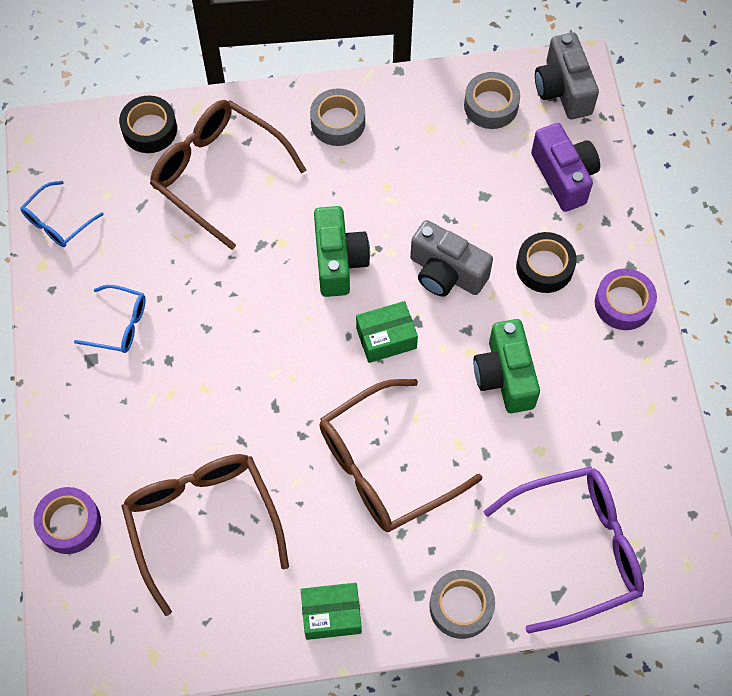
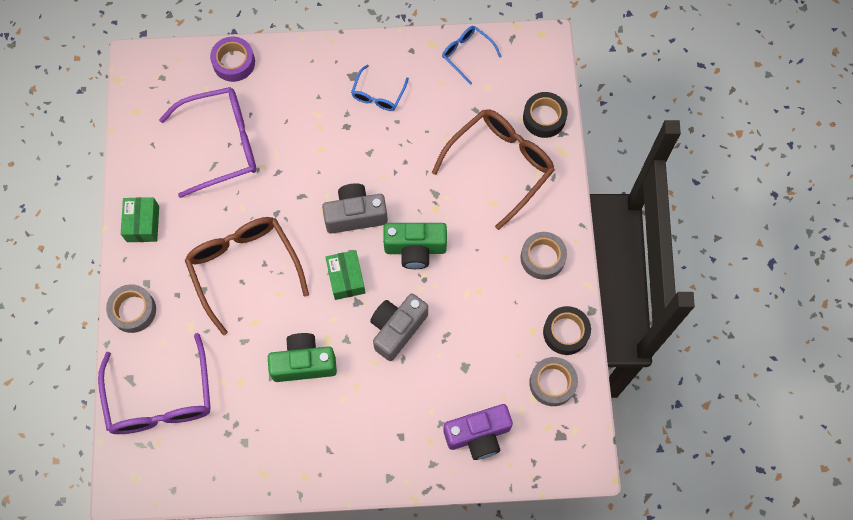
camera: 95 degrees right, 5 degrees up
brown glasses [121,454,289,616] -> purple glasses [159,87,257,198]
black tape [516,232,577,293] -> black tape moved to [543,306,591,355]
grey camera [535,32,599,119] -> grey camera moved to [322,183,388,234]
purple tape [595,269,657,330] -> none

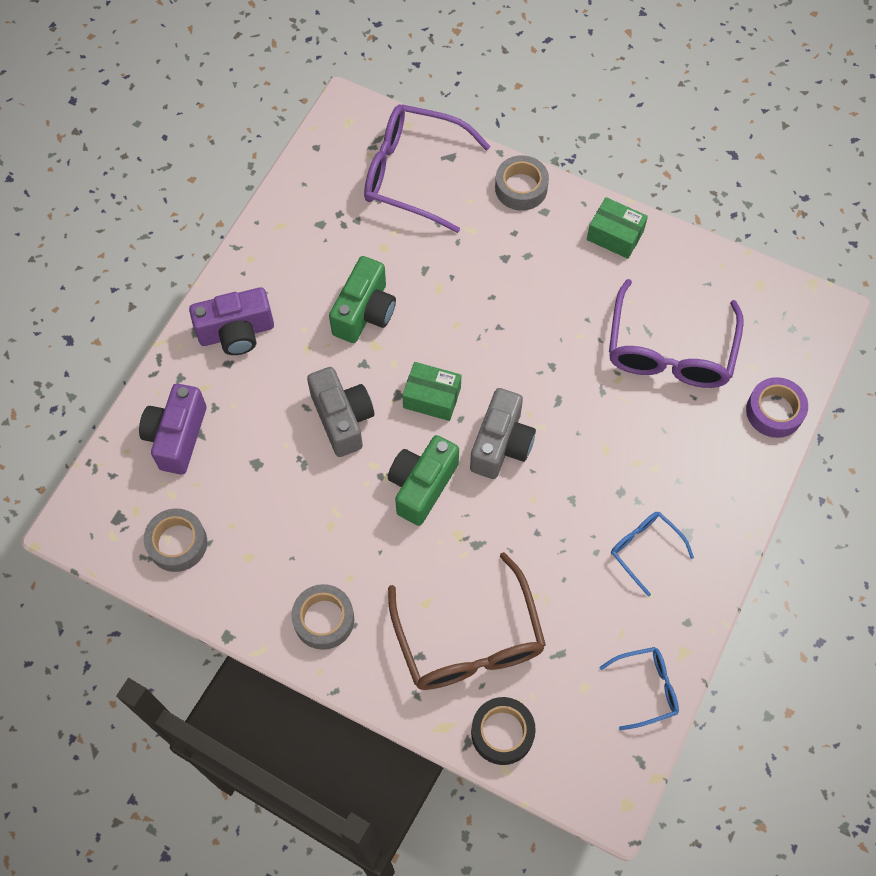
camera: 120 degrees right, 5 degrees down
brown glasses [185,217,309,335] -> none
black tape [543,306,591,355] -> none
none -> purple camera [189,287,274,355]

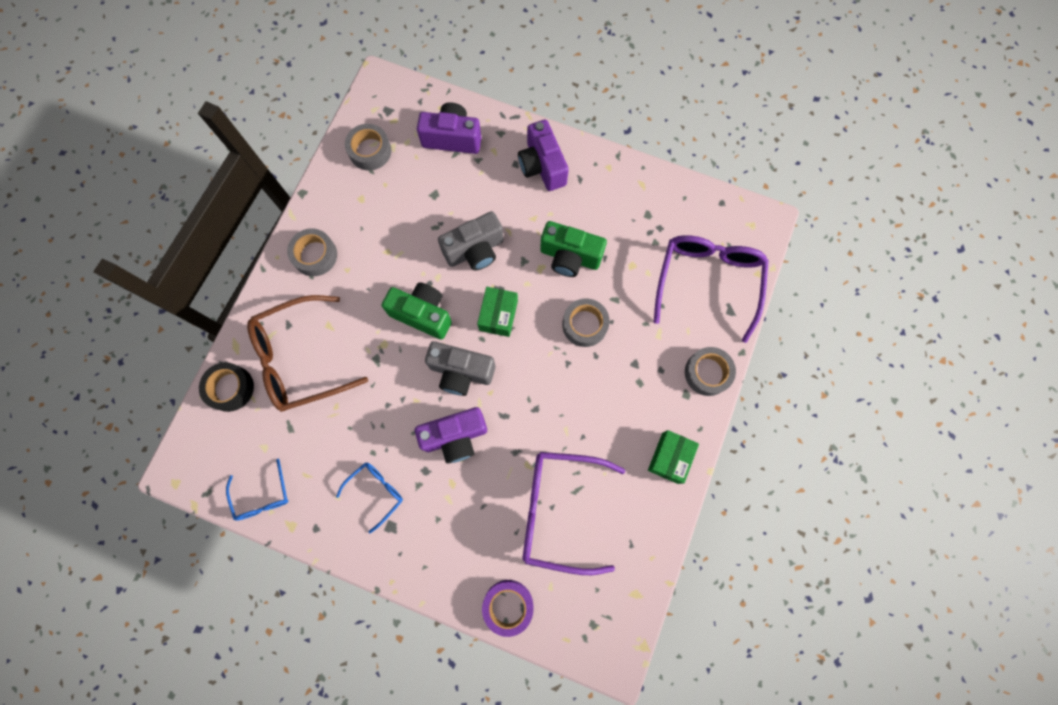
camera: 85 degrees right, 10 degrees up
none -> purple camera [415,407,487,463]
none -> grey tape [562,298,610,347]

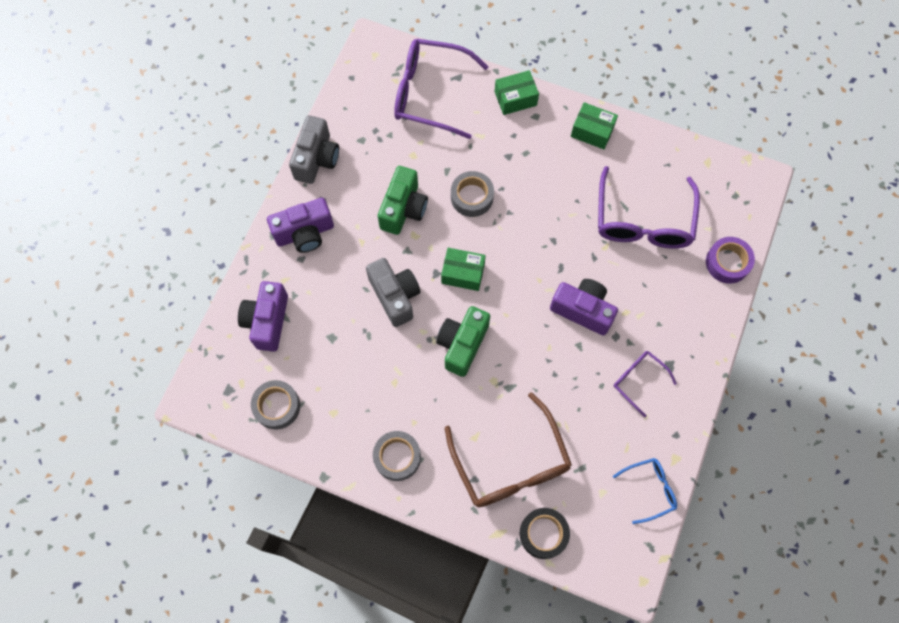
camera: 90 degrees left, 5 degrees down
blue glasses [336,463,403,533] -> purple glasses [613,351,677,417]
purple camera [415,407,487,463] -> purple camera turned 45 degrees counterclockwise [550,279,618,335]
grey camera [425,341,495,396] -> grey camera moved to [289,115,339,184]
grey tape [685,347,736,396] -> green box [495,70,539,115]

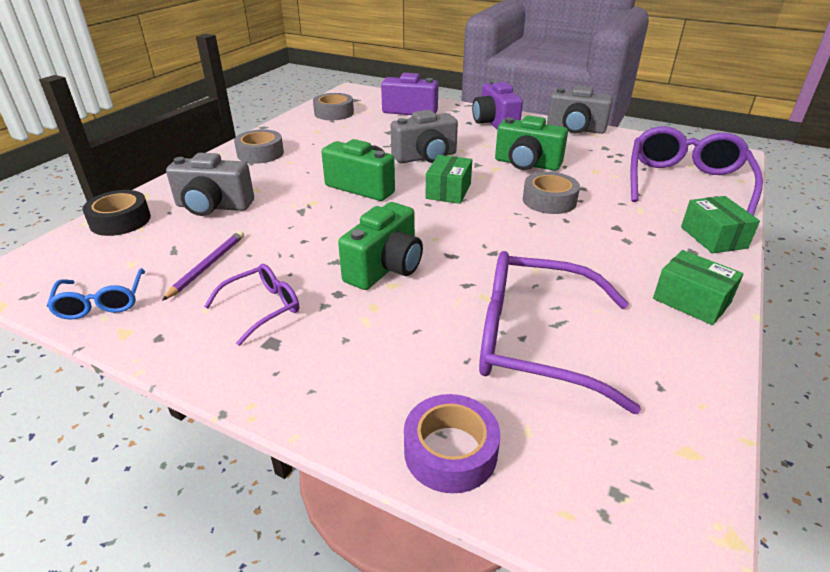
camera: 95 degrees right, 35 degrees down
brown glasses [445,392,572,507] -> grey camera [166,153,254,216]
purple camera [550,279,618,335] -> green camera [338,202,423,290]
green box [571,102,618,149] -> green box turned 75 degrees counterclockwise [653,250,743,325]
none -> purple pencil [162,231,244,301]

